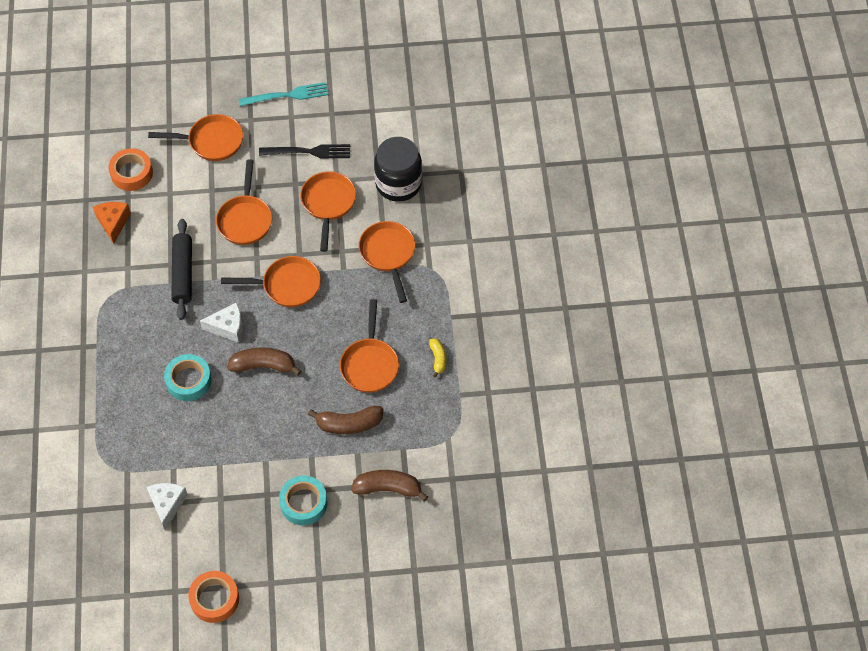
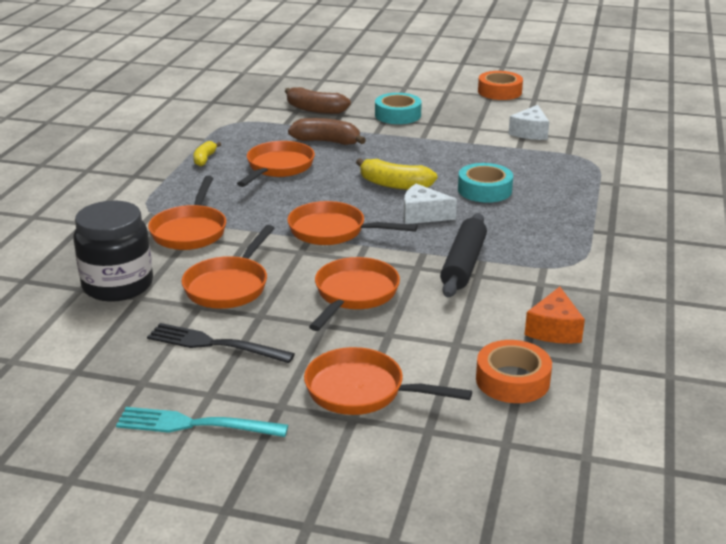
camera: 160 degrees left, 30 degrees down
brown banana [227,347,301,376] -> yellow banana [356,158,437,190]

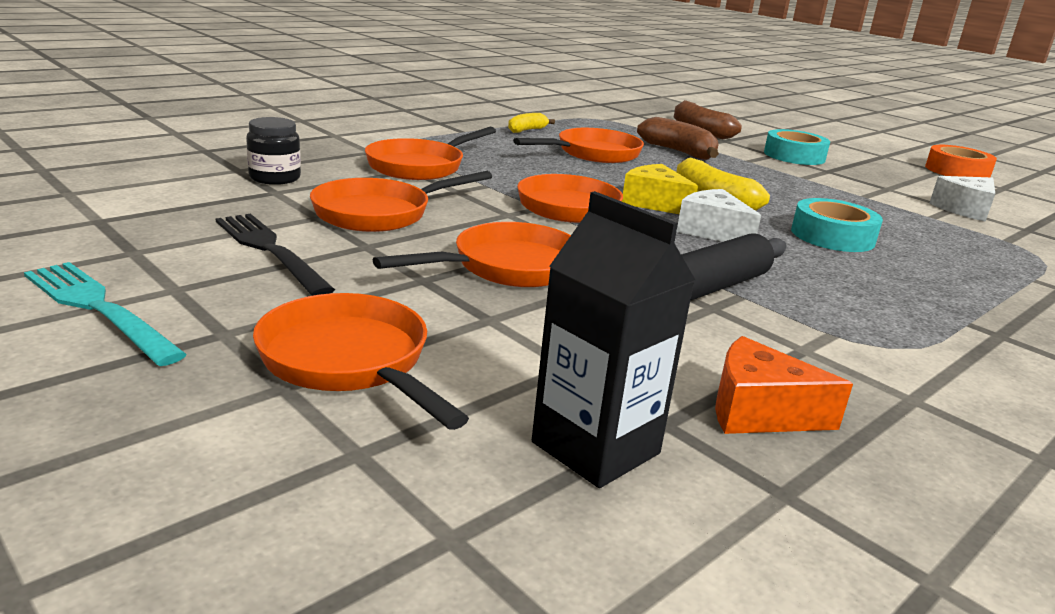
camera: 30 degrees right, 5 degrees down
black jar [73,200,153,302] -> black jar [246,117,301,185], size x0.56
orange tape [476,340,552,403] -> black carton [532,191,695,488]
orange cheese [525,287,585,344] -> orange cheese turned 60 degrees clockwise [715,336,853,434]
none -> yellow cheese [622,164,698,214]

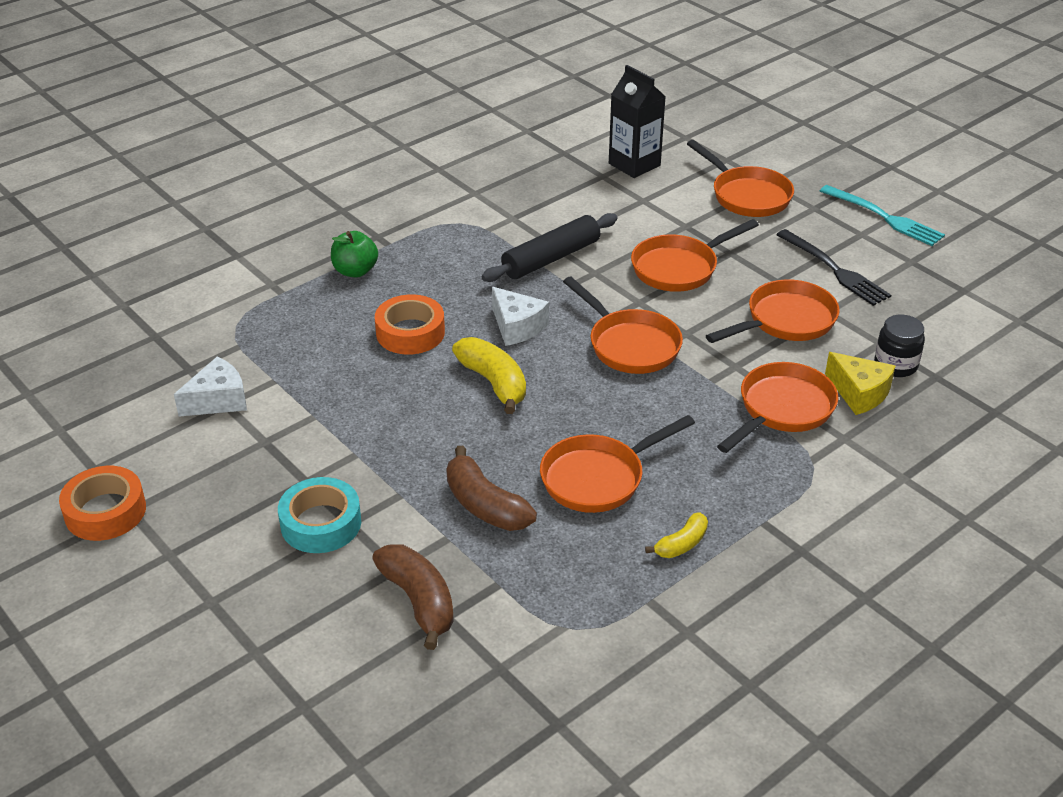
camera: 175 degrees left, 15 degrees up
yellow cheese [622,164,698,214] -> yellow cheese moved to [825,352,895,415]
orange cheese [715,336,853,434] -> none
turquoise tape [791,198,883,252] -> orange tape [375,294,445,355]
none -> green apple [331,231,378,277]

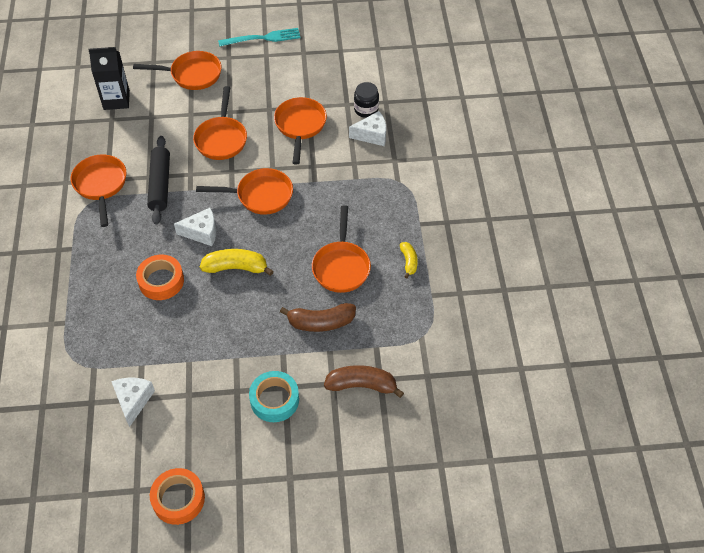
camera: 55 degrees left, 15 degrees up
green apple [331,231,378,277] -> none
orange pan [717,362,838,453] -> orange pan moved to [71,155,126,227]
black fork [776,229,891,306] -> none
yellow cheese [825,352,895,415] -> white cheese [349,111,386,146]

